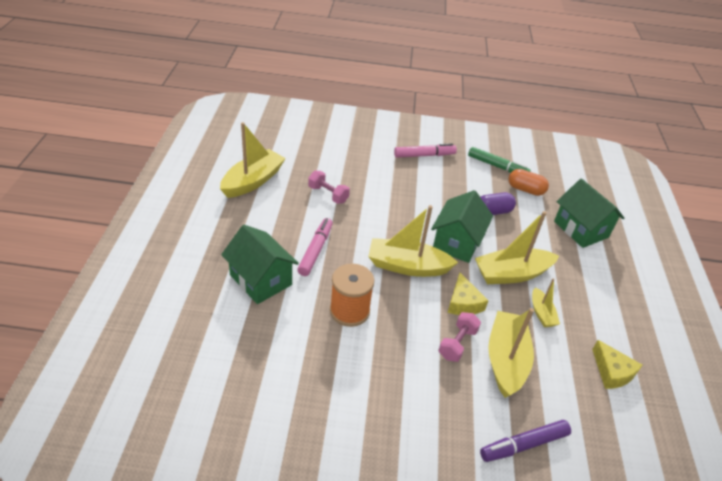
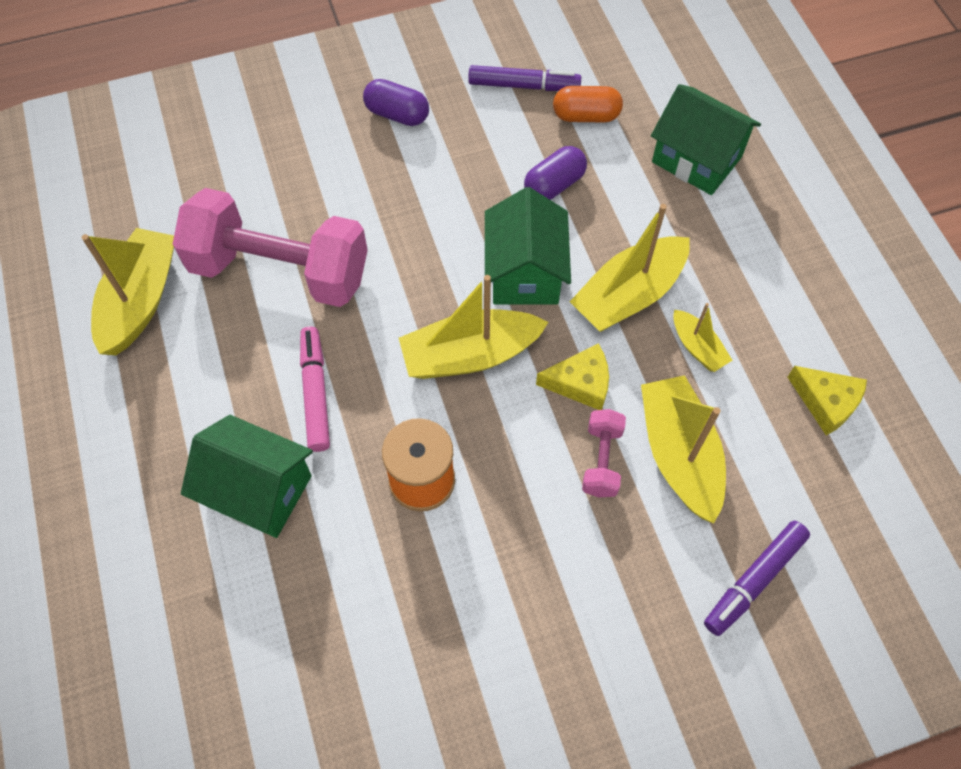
camera: 20 degrees left, 20 degrees up
pink dumbbell [308,171,350,204] -> pink dumbbell [173,188,368,307], size x2.31
pink marker [394,144,457,158] -> purple capsule [363,79,429,126]
yellow cheese [448,273,489,315] -> yellow cheese turned 60 degrees counterclockwise [536,343,609,410]
green marker [468,147,531,173] -> purple marker [468,65,581,91]

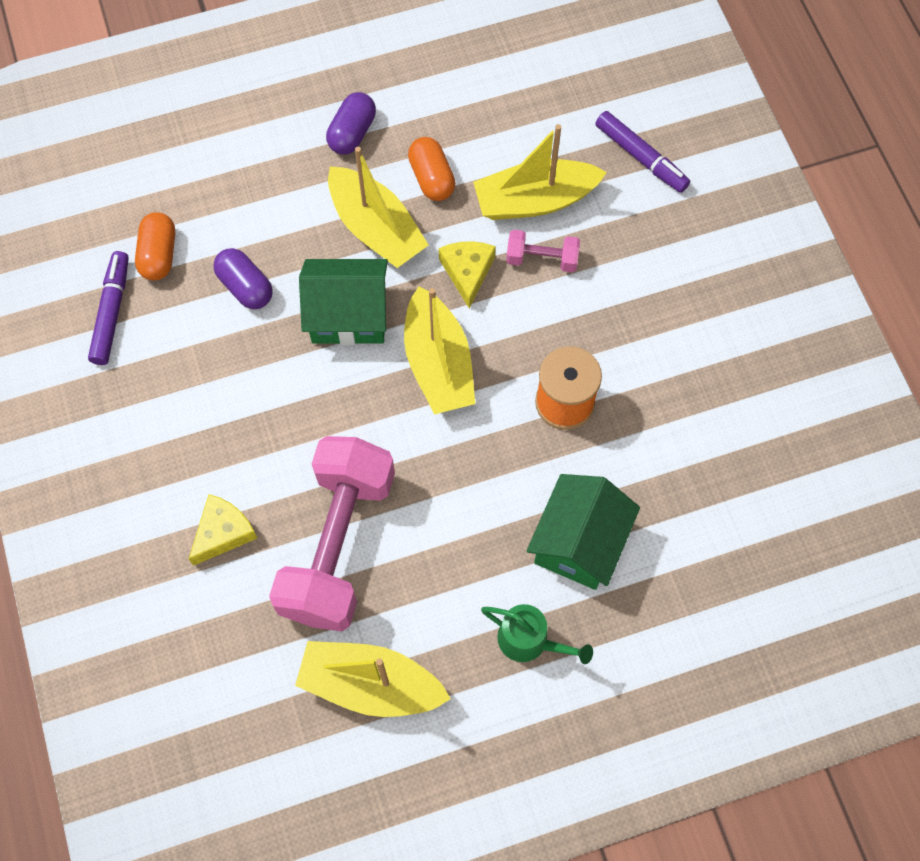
camera: 90 degrees left, 5 degrees up
pink marker [300,326,330,452] -> none
purple capsule [363,79,429,126] -> purple capsule moved to [326,92,376,155]
green house [651,84,761,195] -> none
yellow boat [673,303,732,372] -> orange capsule [408,137,455,201]
yellow cheese [788,366,867,436] -> yellow cheese moved to [189,494,257,566]
none -> green watering can [481,604,593,664]

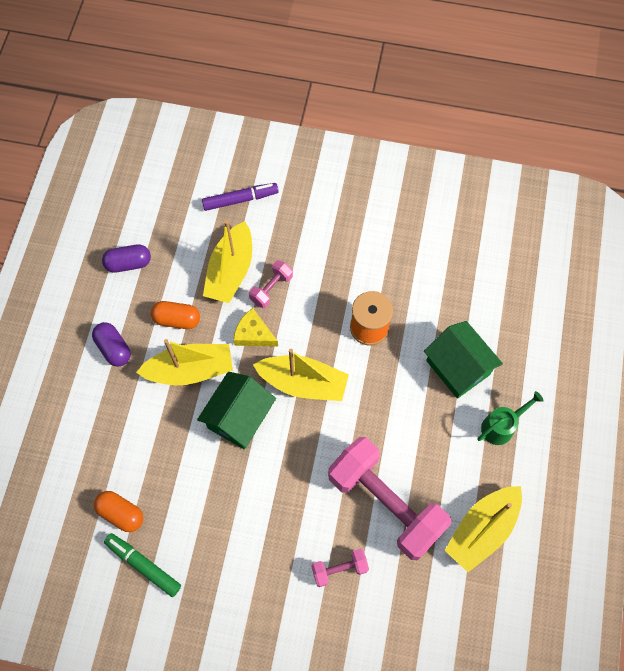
camera: 60 degrees left, 0 degrees up
purple marker [88,251,129,365] -> green marker [104,533,181,597]
yellow cheese [189,494,257,566] -> pink dumbbell [311,549,369,587]
purple capsule [213,248,273,309] -> purple capsule moved to [102,245,151,273]

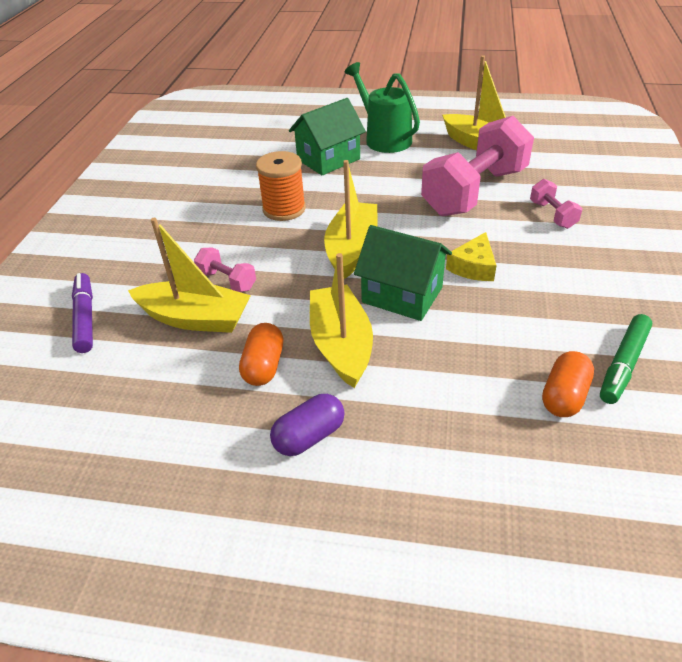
camera: 90 degrees left, 25 degrees down
purple capsule [102,245,151,273] -> none
yellow cheese [233,308,278,347] -> yellow cheese moved to [446,232,497,281]
green watering can [478,391,544,445] -> green watering can [345,62,420,153], size x1.56

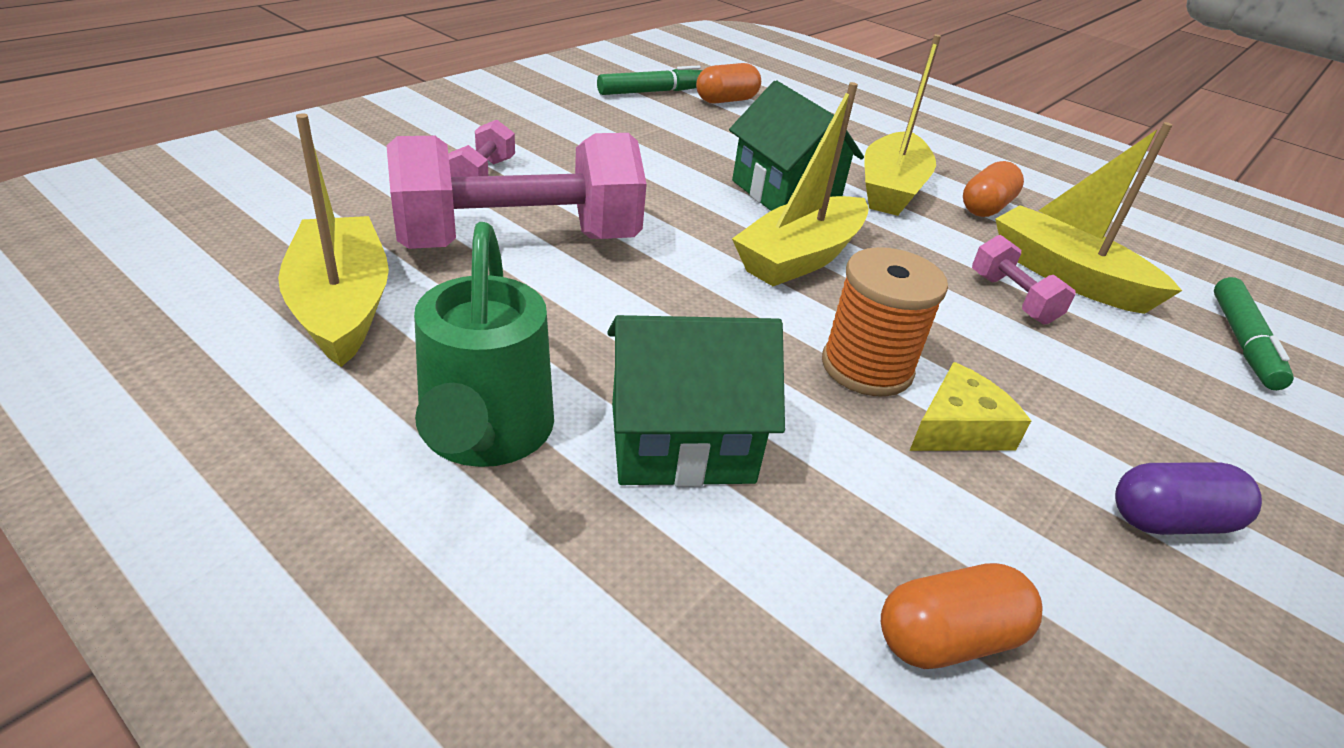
camera: 155 degrees left, 5 degrees down
purple marker [72,273,93,353] -> green marker [1214,277,1294,390]
purple capsule [270,394,345,456] -> purple capsule moved to [1115,462,1262,535]
yellow cheese [446,232,497,281] -> yellow cheese moved to [909,362,1031,451]
none -> orange capsule [881,563,1043,669]

